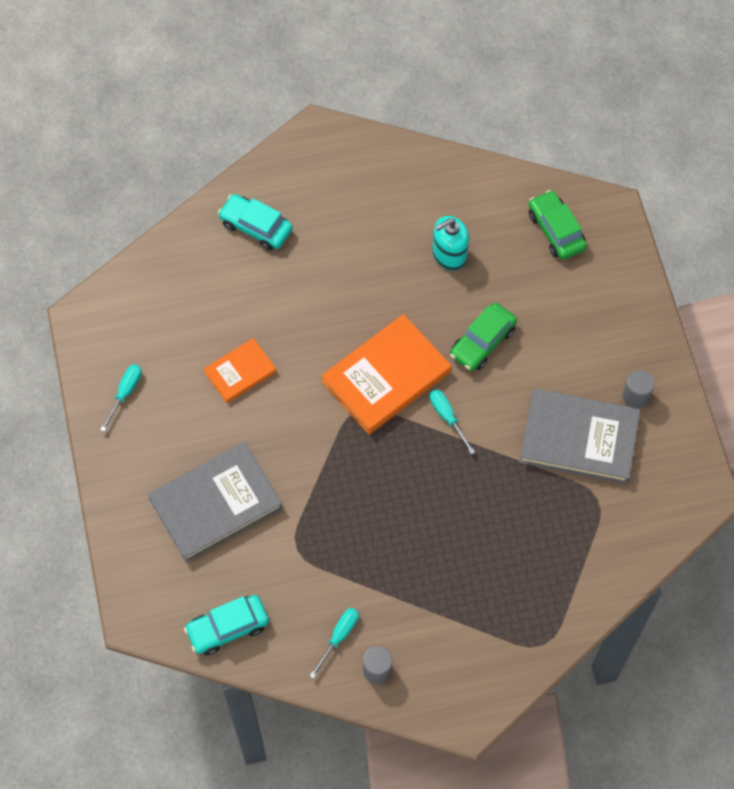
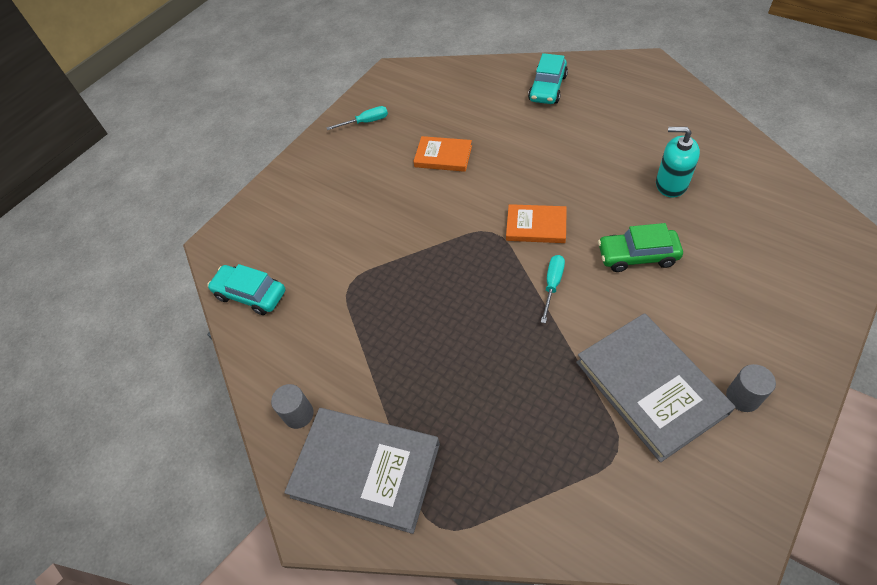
camera: 55 degrees right, 10 degrees down
grey book [148,442,283,562] -> grey book moved to [284,408,440,534]
turquoise car [218,194,293,250] -> turquoise car turned 150 degrees counterclockwise [528,53,568,104]
turquoise screwdriver [310,608,359,679] -> none
orange book [321,314,451,434] -> orange book [506,204,567,243], size x0.56
green car [529,190,587,260] -> none

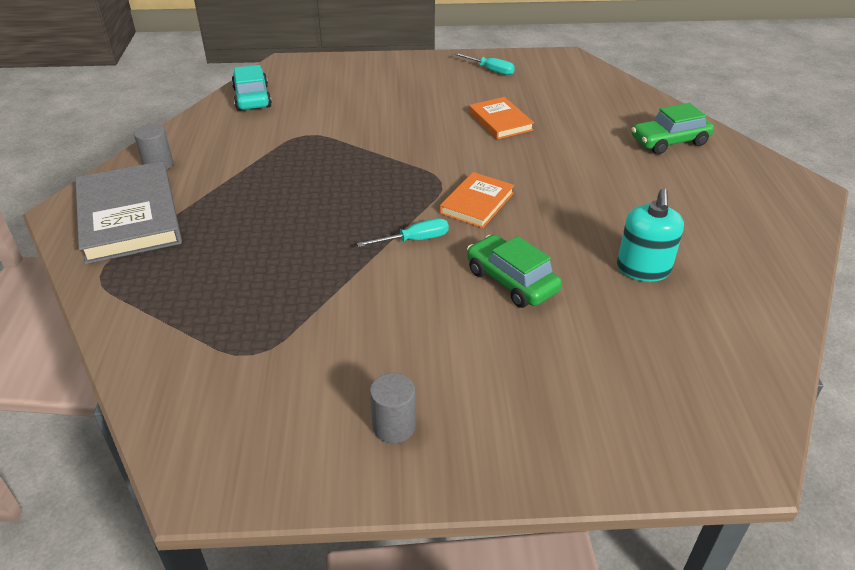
camera: 45 degrees right, 15 degrees down
orange book [506,204,567,243] -> orange book turned 60 degrees clockwise [440,172,515,228]
turquoise car [528,53,568,104] -> green car [631,103,714,154]
grey book [576,313,736,462] -> none
turquoise soap dispenser [656,127,700,198] -> turquoise soap dispenser turned 150 degrees counterclockwise [617,188,684,282]

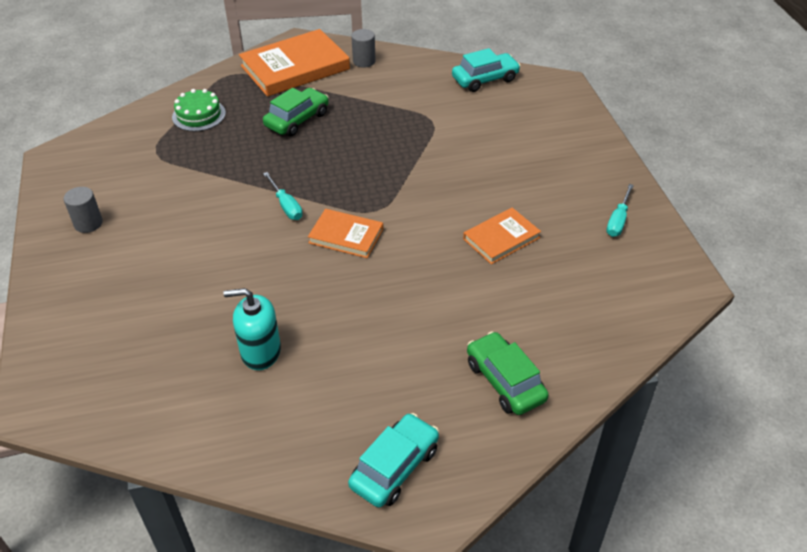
camera: 80 degrees right, 5 degrees up
grey book [75,161,182,264] -> orange book [239,29,350,97]
green car [467,234,562,308] -> green car moved to [263,88,329,137]
none -> green cake [172,89,226,131]
none -> turquoise car [348,413,439,508]

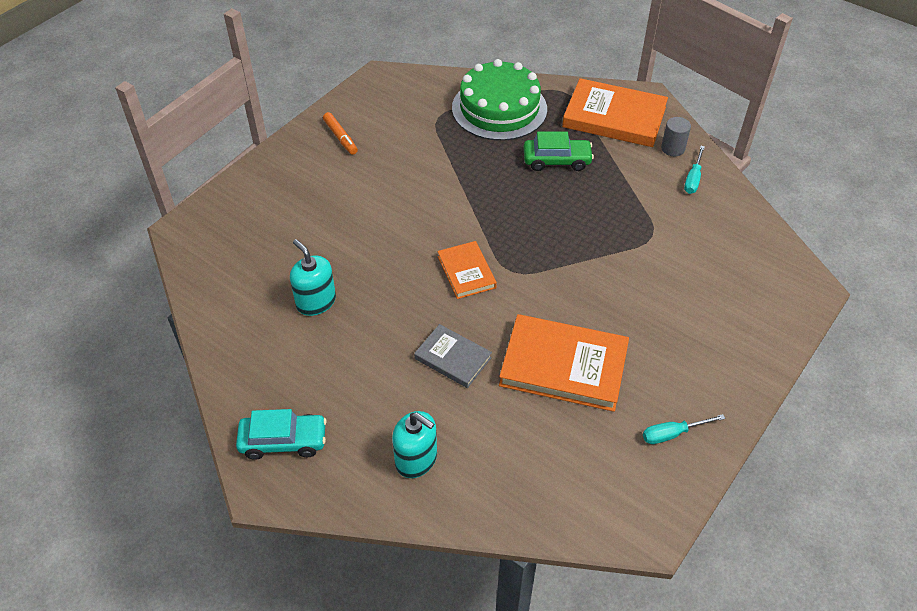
camera: 50 degrees right, 5 degrees up
grey cylinder [64,187,103,233] -> orange marker [323,112,358,155]
green cake [172,89,226,131] -> green cake [452,59,547,141], size x1.93
turquoise screwdriver [263,172,303,220] -> turquoise screwdriver moved to [684,146,705,194]
turquoise car [452,48,521,92] -> none
orange book [463,208,541,264] -> orange book [499,314,629,412], size x1.79
green car [467,331,549,415] -> turquoise soap dispenser [392,411,437,478]
none -> grey book [414,324,492,388]

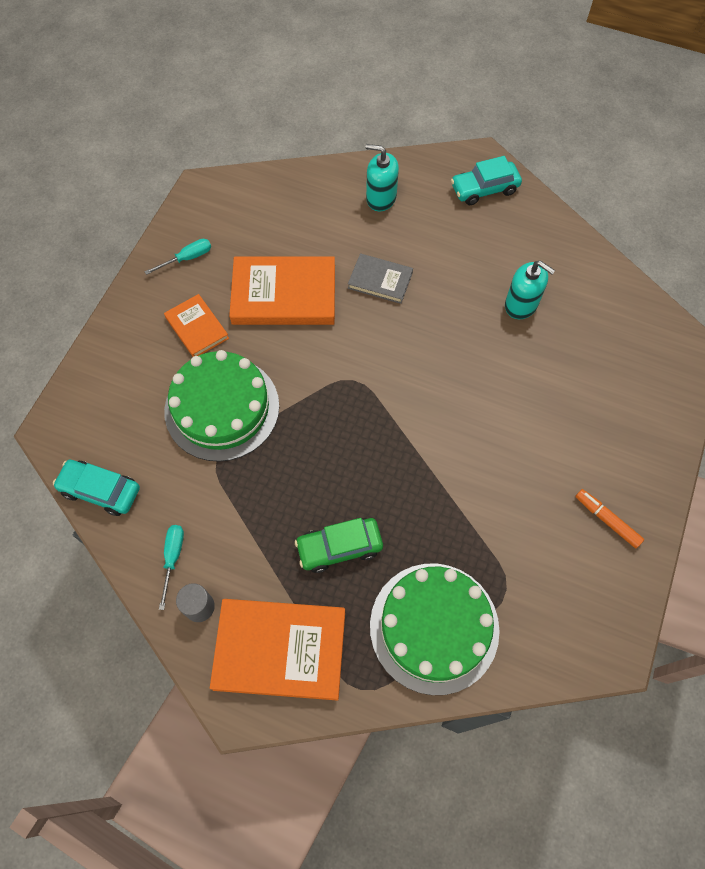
camera: 165 degrees right, 15 degrees up
orange book [437,241,497,299] -> orange book moved to [164,294,229,357]
none -> turquoise car [53,460,140,516]
none -> green cake [164,350,279,462]

